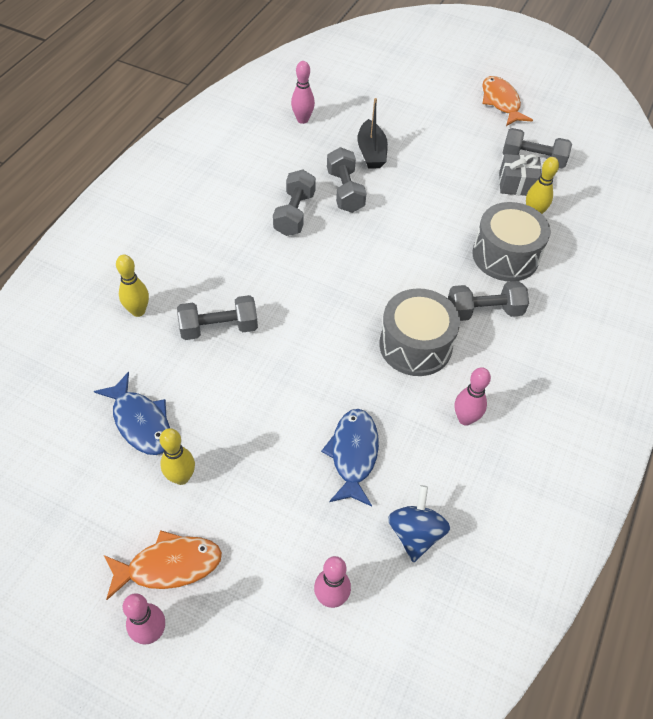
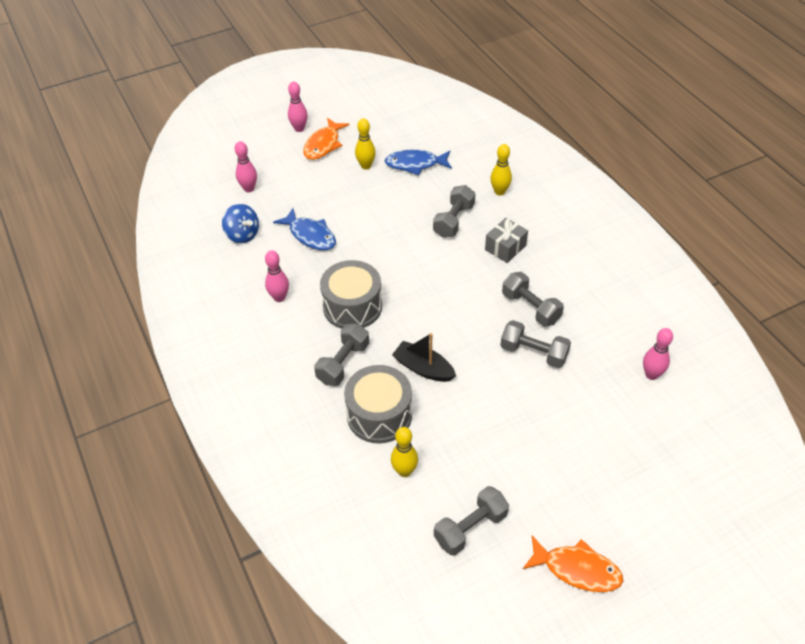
camera: 130 degrees right, 5 degrees down
black boat [357,98,388,169] -> black boat moved to [392,333,456,382]
grey gift [499,154,542,196] -> grey gift moved to [485,218,528,263]

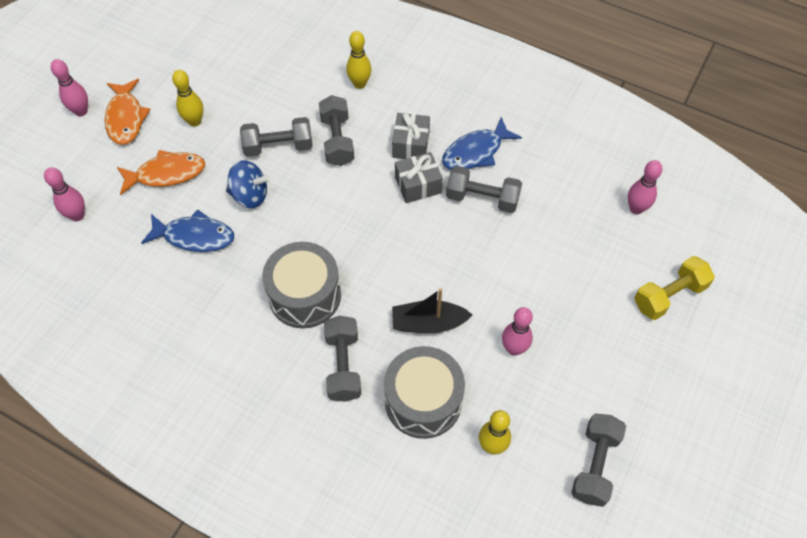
camera: 35 degrees left, 10 degrees up
blue spinning top [222,204,259,243] -> blue spinning top moved to [226,160,271,208]
pink bowling pin [265,250,289,302] -> pink bowling pin moved to [502,307,533,356]
blue fish [385,150,452,175] -> blue fish moved to [442,117,522,170]
grey dumbbell [500,320,571,368] -> grey dumbbell moved to [240,117,313,157]
orange fish [523,536,623,592] -> orange fish moved to [117,150,205,195]
none -> grey gift [395,152,443,203]
none -> yellow dumbbell [634,256,715,320]

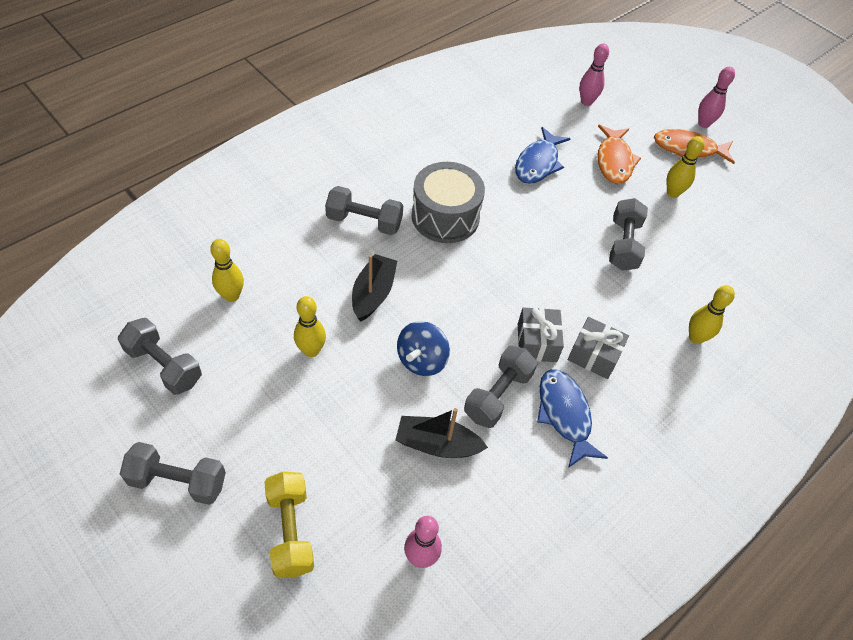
camera: 105 degrees right, 5 degrees down
blue spinning top [226,160,271,208] -> blue spinning top moved to [397,321,450,376]
grey dumbbell [319,95,354,166] -> grey dumbbell moved to [120,442,226,505]
grey drum [384,346,465,439] -> none
pink bowling pin [502,307,533,356] -> yellow bowling pin [294,296,326,357]
none -> black boat [396,408,488,458]

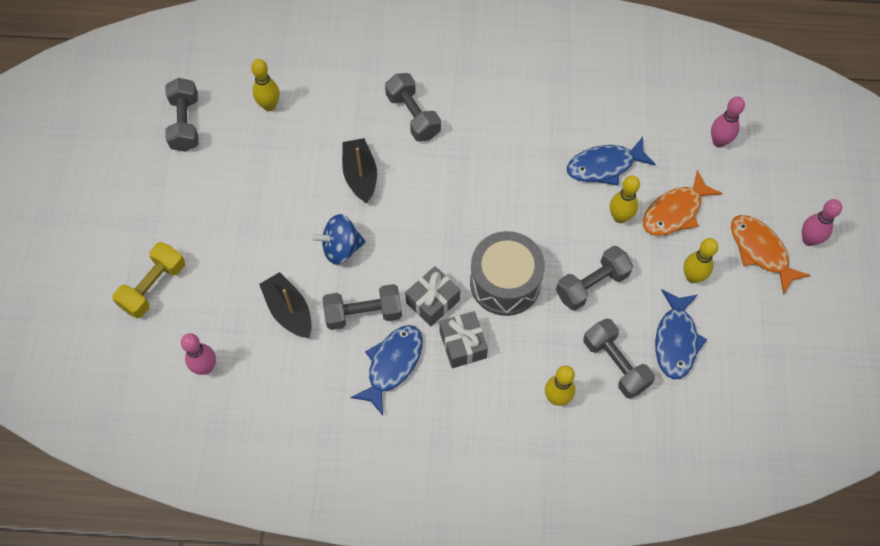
camera: 50 degrees right, 10 degrees up
grey dumbbell [120,442,226,505] -> grey dumbbell moved to [584,318,655,399]
yellow bowling pin [294,296,326,357] -> yellow bowling pin moved to [610,176,640,223]
black boat [352,254,397,321] -> black boat turned 75 degrees counterclockwise [342,138,377,204]
grey drum [412,162,485,243] -> grey drum moved to [470,231,545,316]
none -> blue fish [655,289,707,379]

